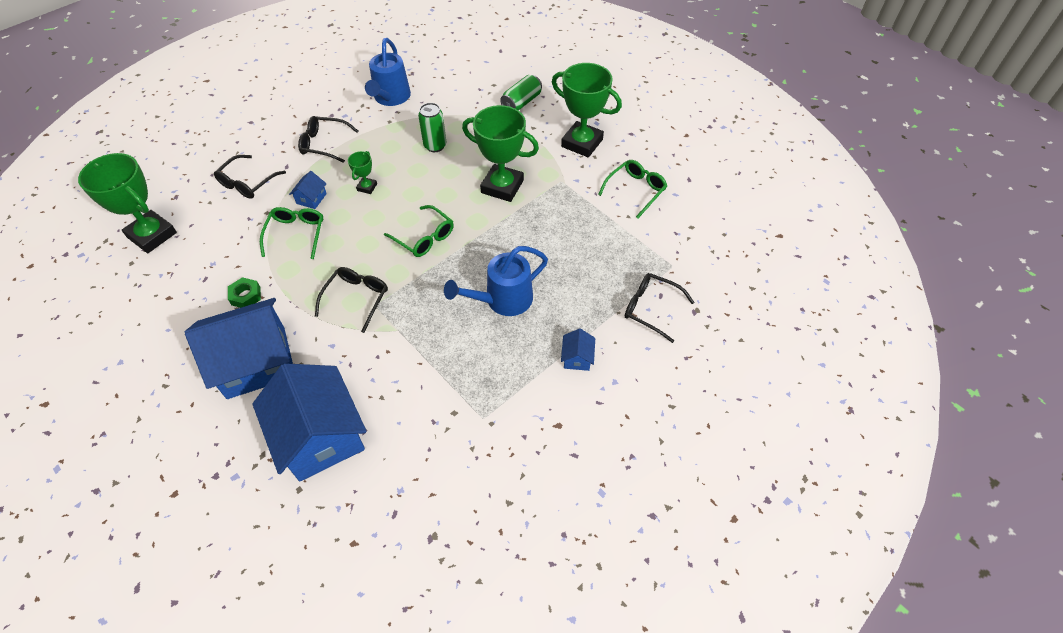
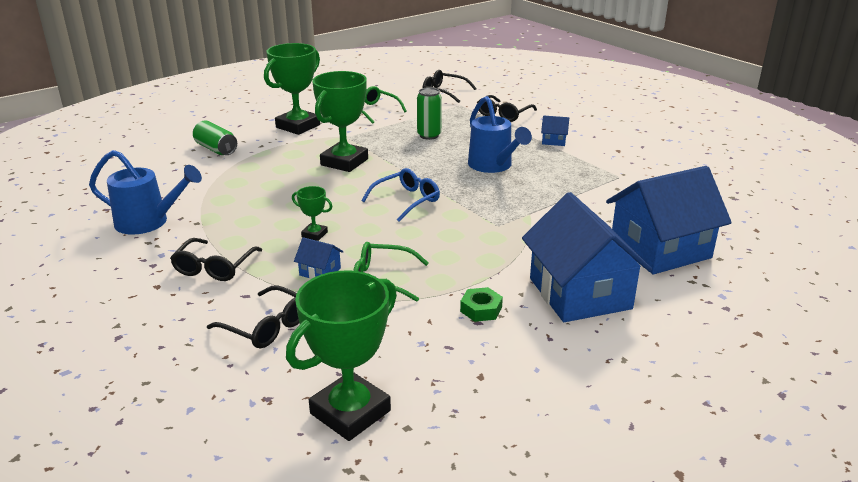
camera: 85 degrees left, 25 degrees down
black glasses [315,267,388,333] -> black glasses moved to [423,70,477,103]
green glasses [384,205,454,257] -> blue glasses [361,168,440,222]
green can [418,103,446,152] -> green can moved to [417,87,442,140]

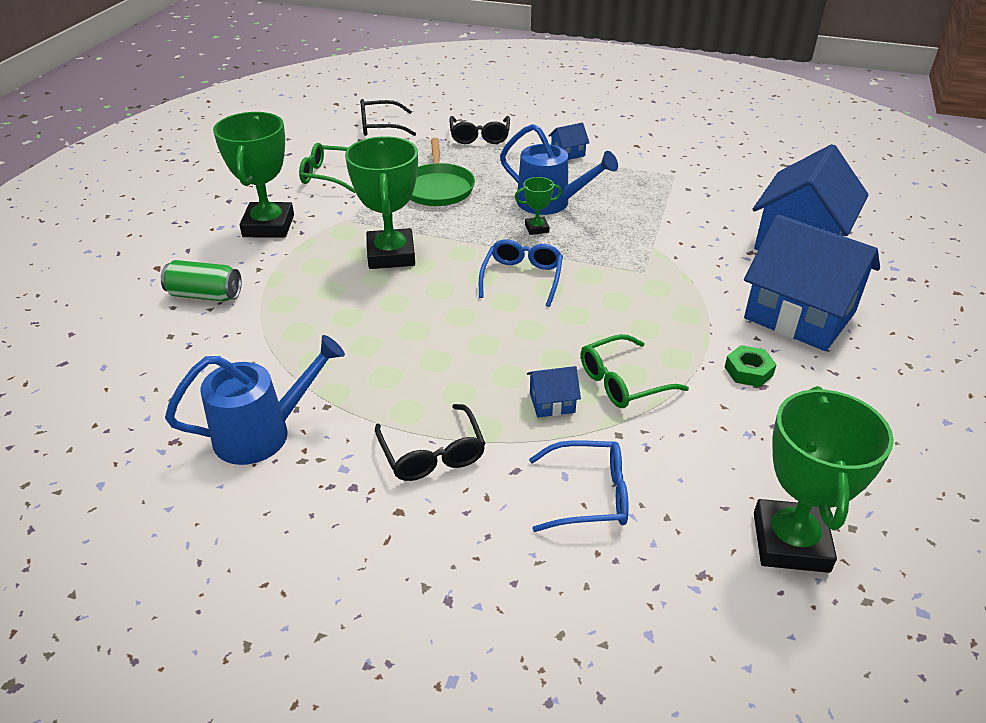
camera: 35 degrees left, 10 degrees up
black glasses [207,285,299,348] -> blue glasses [529,440,629,532]
green trophy [292,186,333,241] -> green trophy moved to [515,177,562,235]
green can [417,87,442,140] -> green pan [410,138,475,206]

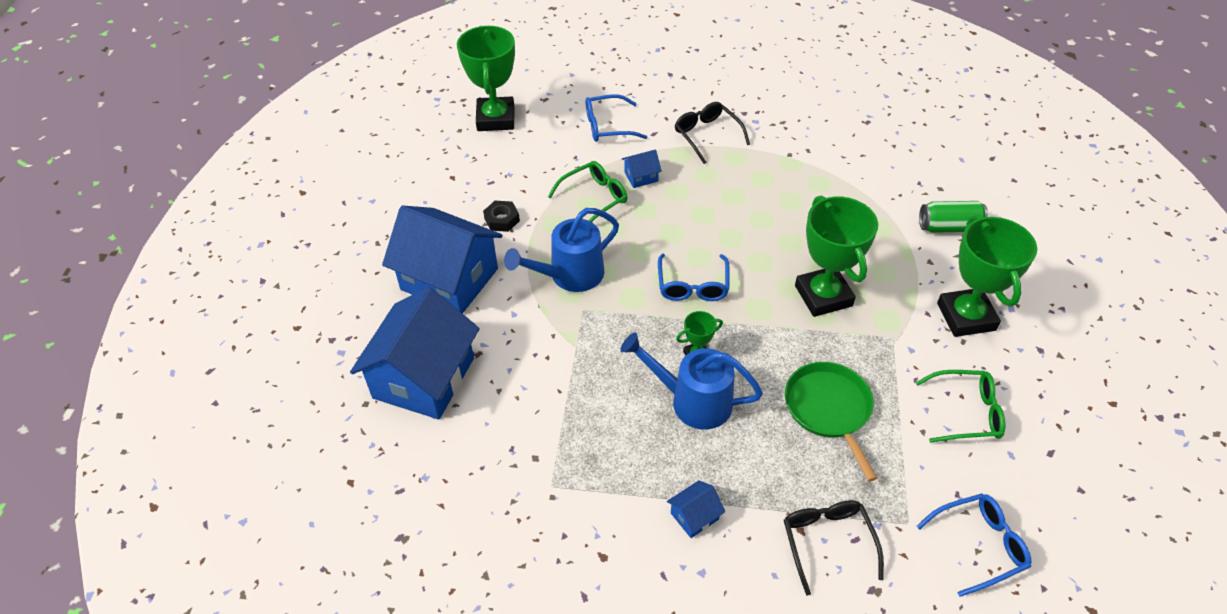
camera: 170 degrees right, 10 degrees up
blue watering can [165,335,345,465] -> blue watering can moved to [504,208,619,292]
black glasses [360,99,416,136] -> blue glasses [917,493,1031,597]
green nut [725,345,777,387] -> black nut [483,201,520,232]

